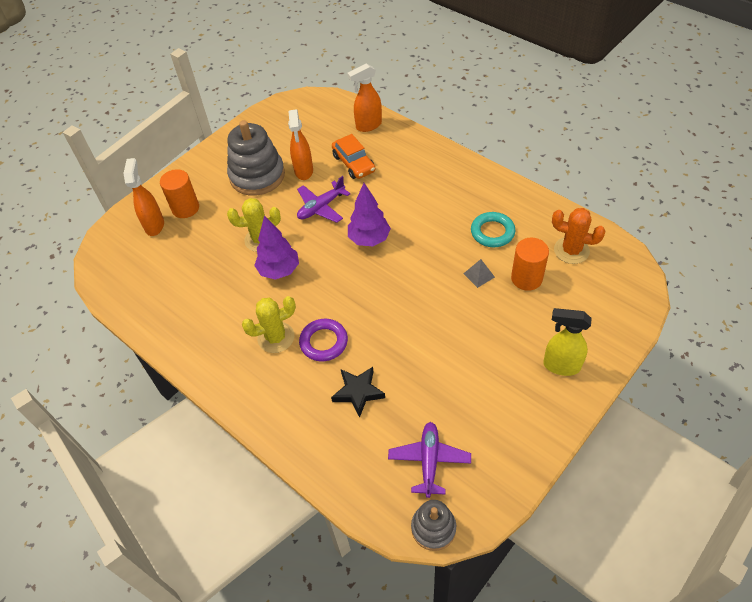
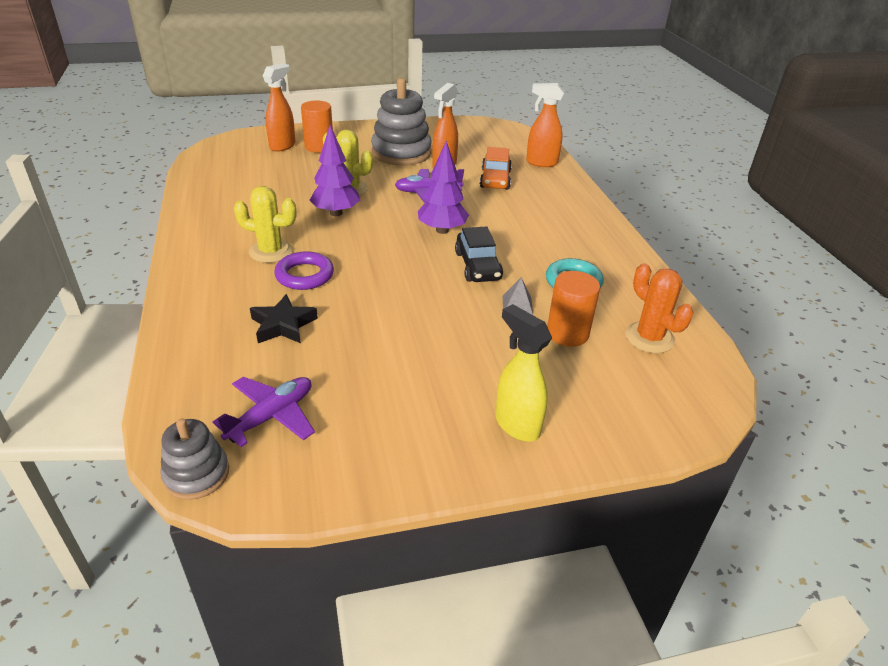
camera: 30 degrees right, 15 degrees down
none -> black car [455,227,503,282]

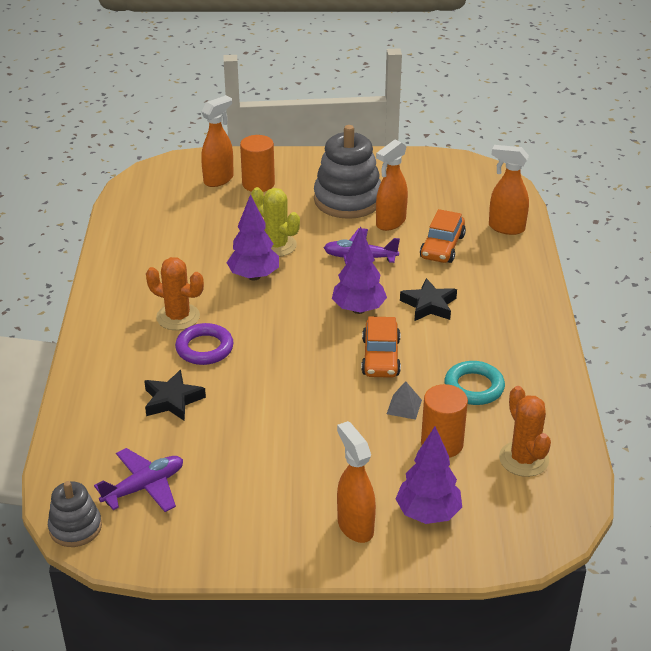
camera: 15 degrees right, 0 degrees up
yellow cactus [234,186,296,263] -> orange cactus [146,257,204,330]
black car [455,227,503,282] -> orange car [361,316,401,378]
yellow spray bottle [495,304,552,442] -> orange spray bottle [337,421,376,543]
none -> purple tree [396,426,462,524]
none -> black star [400,278,457,321]

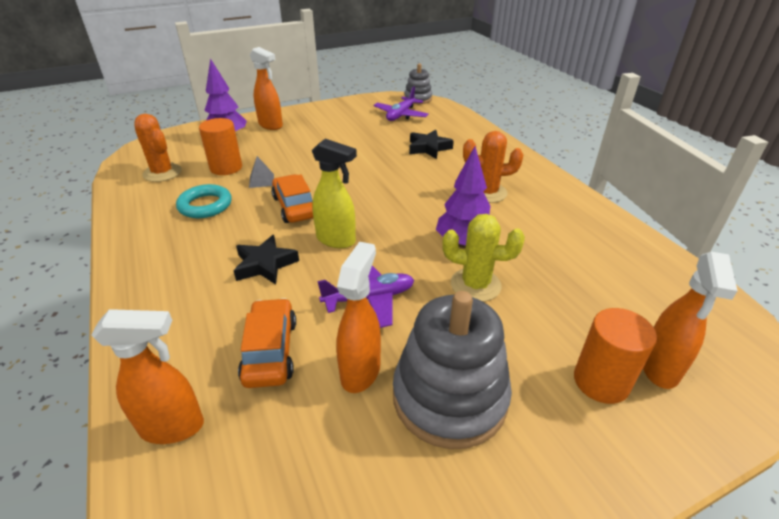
camera: 155 degrees right, 0 degrees up
purple ring [175,323,233,365] -> none
purple tree [332,227,387,314] -> yellow spray bottle [312,139,357,248]

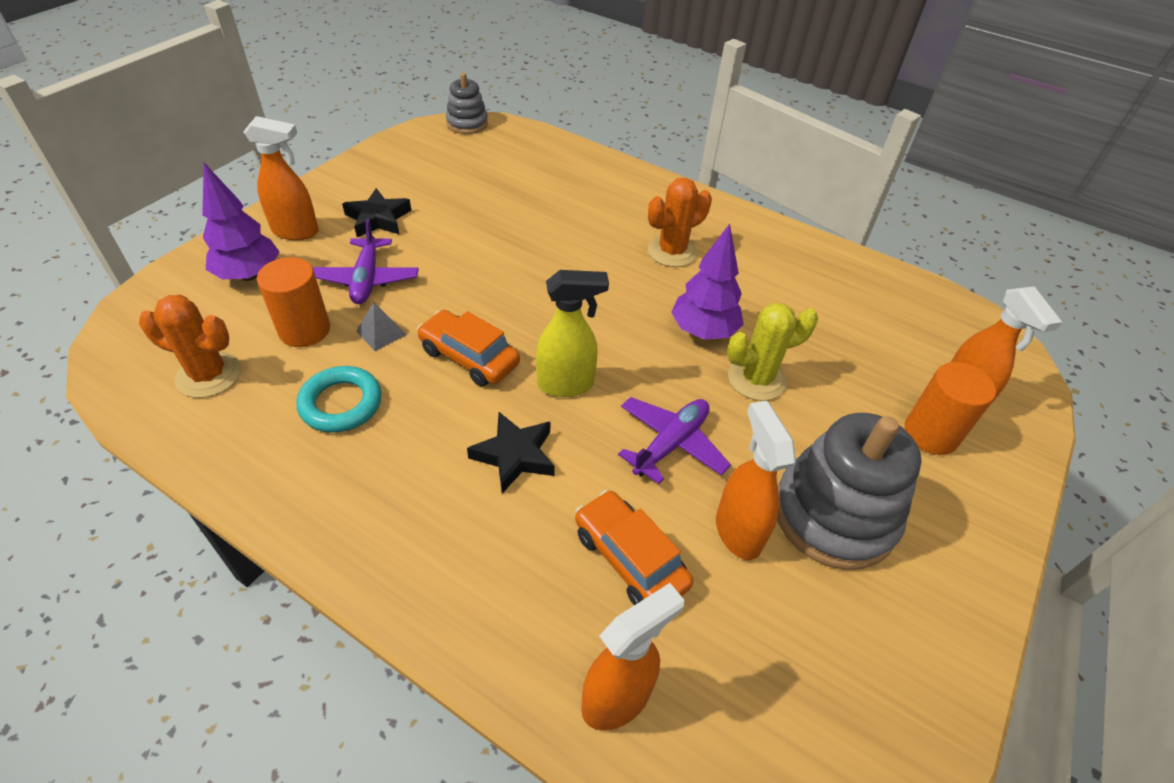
camera: 35 degrees left, 10 degrees up
purple plane [373,86,429,121] -> purple plane moved to [313,219,419,304]
black star [409,130,454,159] -> black star moved to [342,188,412,237]

